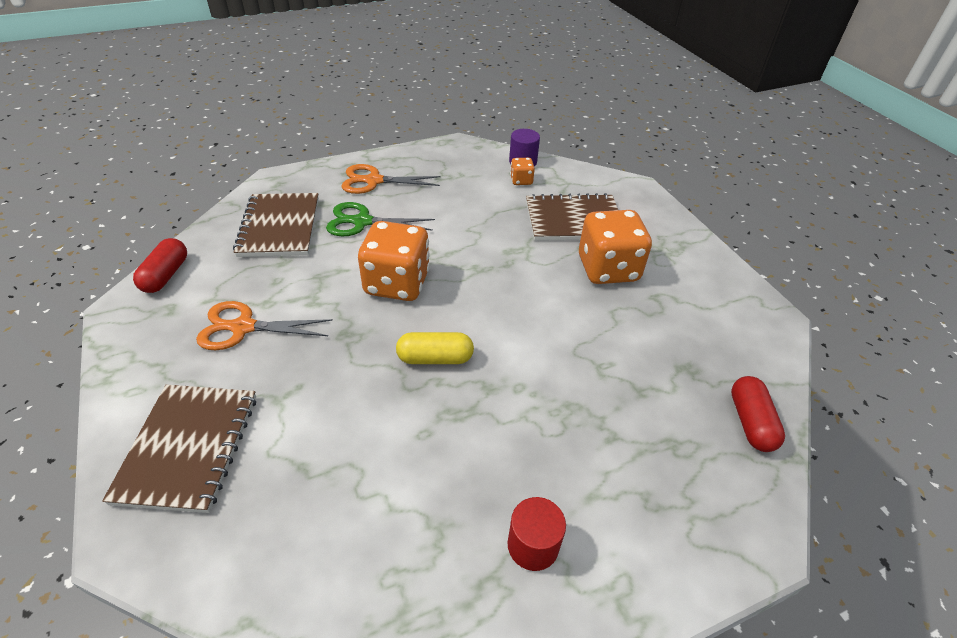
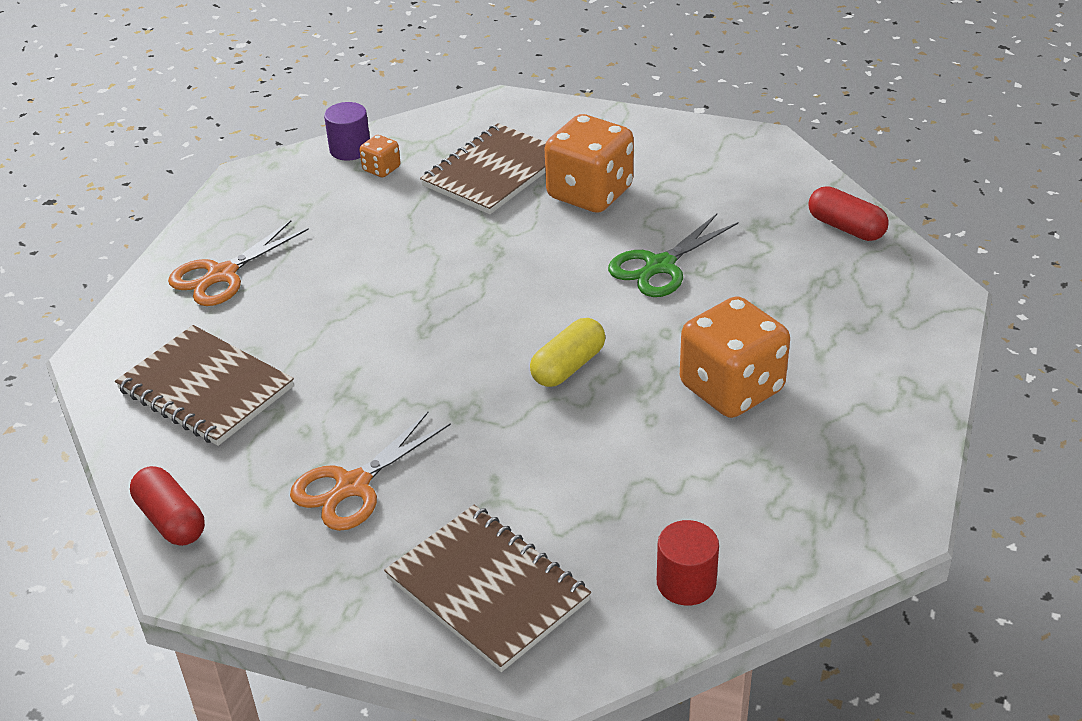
camera: 45 degrees left, 5 degrees down
green scissors [326,202,435,236] -> green scissors moved to [608,214,738,297]
orange dice [358,221,430,301] -> orange dice moved to [680,296,790,418]
red cylinder [508,497,566,571] -> red cylinder moved to [657,520,719,606]

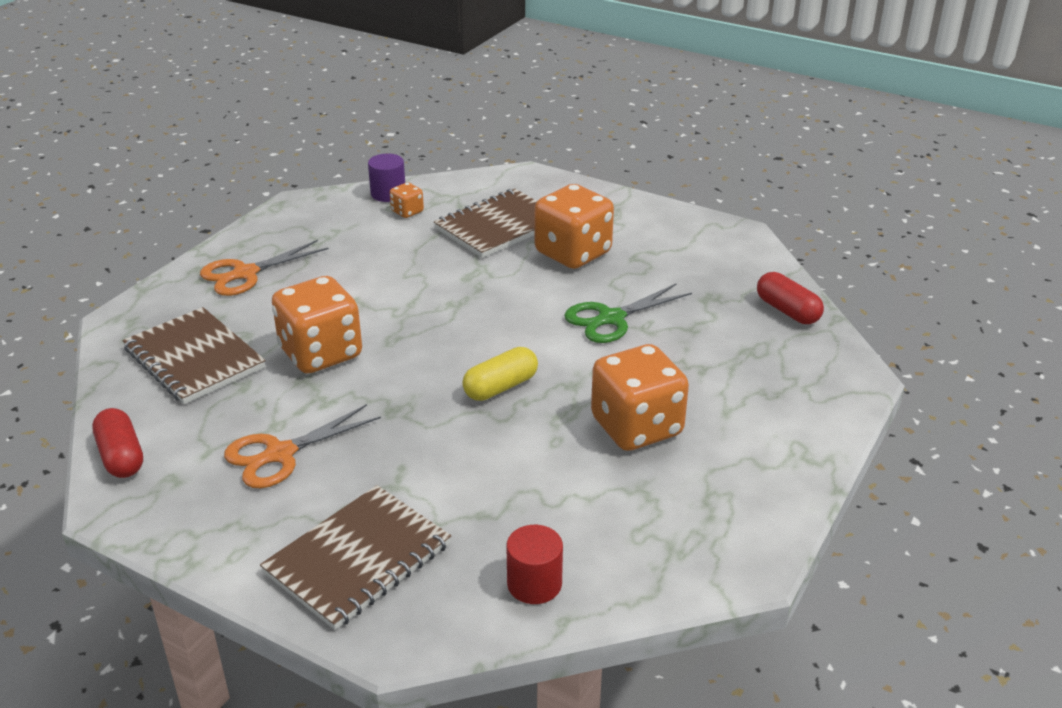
camera: 10 degrees right, 5 degrees down
brown notebook [384,505,591,672] -> brown notebook turned 75 degrees clockwise [260,485,451,630]
none -> orange dice [272,276,362,373]

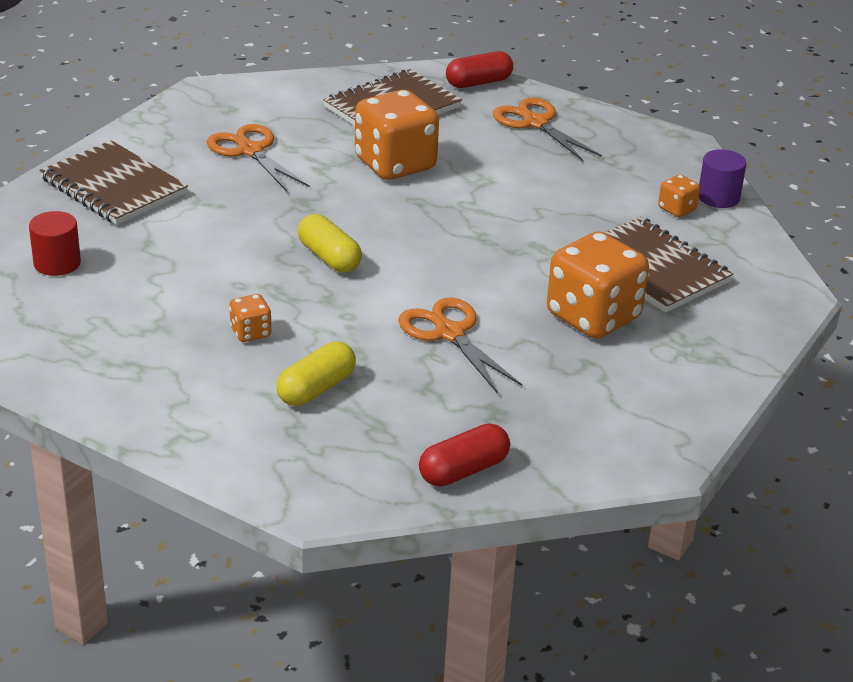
camera: 90 degrees right, 0 degrees up
red capsule [92,408,143,478] -> red capsule moved to [446,51,513,88]
green scissors [564,283,692,343] -> orange scissors [398,298,522,393]
orange dice [591,344,689,451] -> orange dice [229,294,272,342], size x0.45
none -> yellow capsule [276,342,356,406]

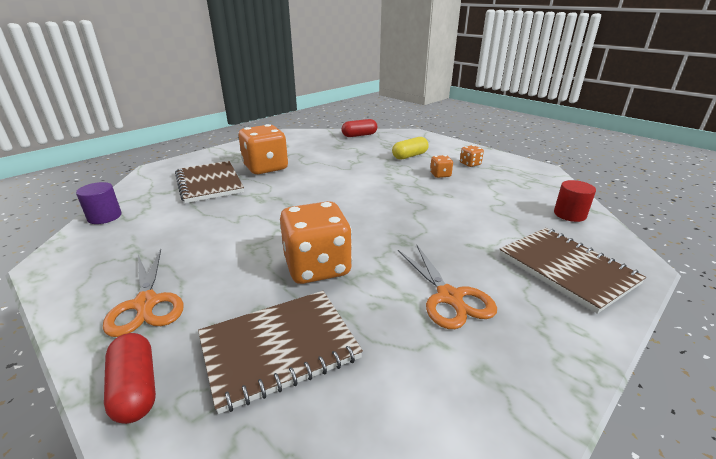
camera: 165 degrees left, 5 degrees down
yellow capsule [298,214,362,273] -> none
orange scissors [398,298,522,393] -> none
red capsule [446,51,513,88] -> red capsule turned 75 degrees clockwise [104,333,156,424]
orange dice [658,175,700,217] -> orange dice moved to [460,145,484,167]

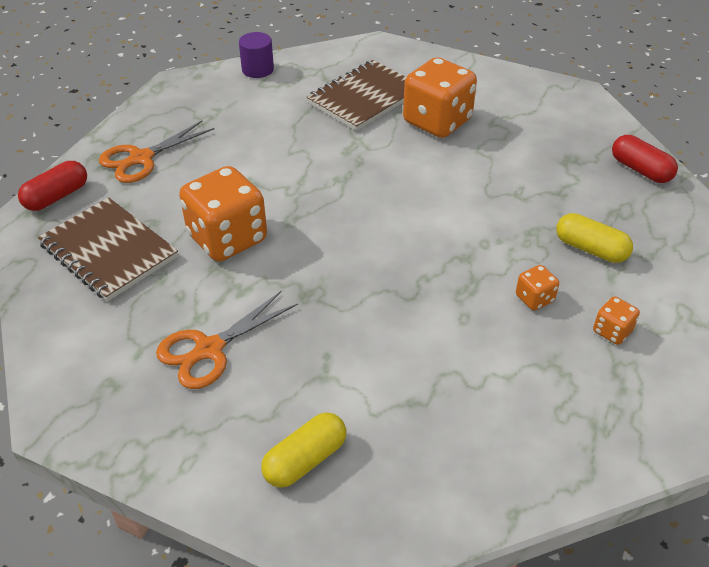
camera: 70 degrees right, 15 degrees up
brown notebook [499,228,646,314] -> yellow capsule [261,413,346,488]
red cylinder [554,180,596,222] -> none

